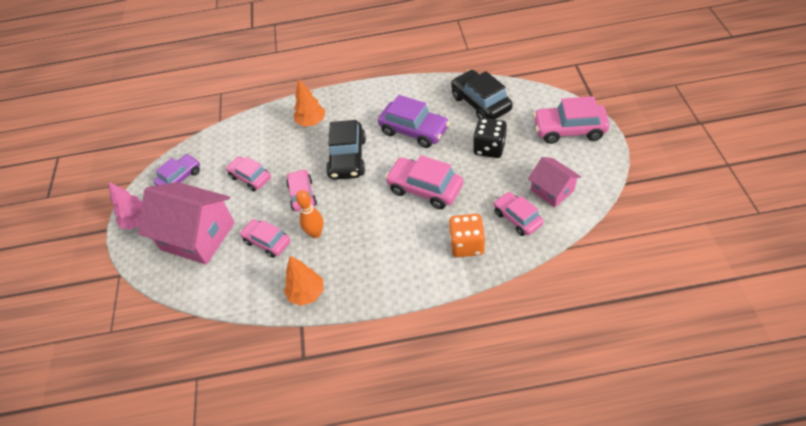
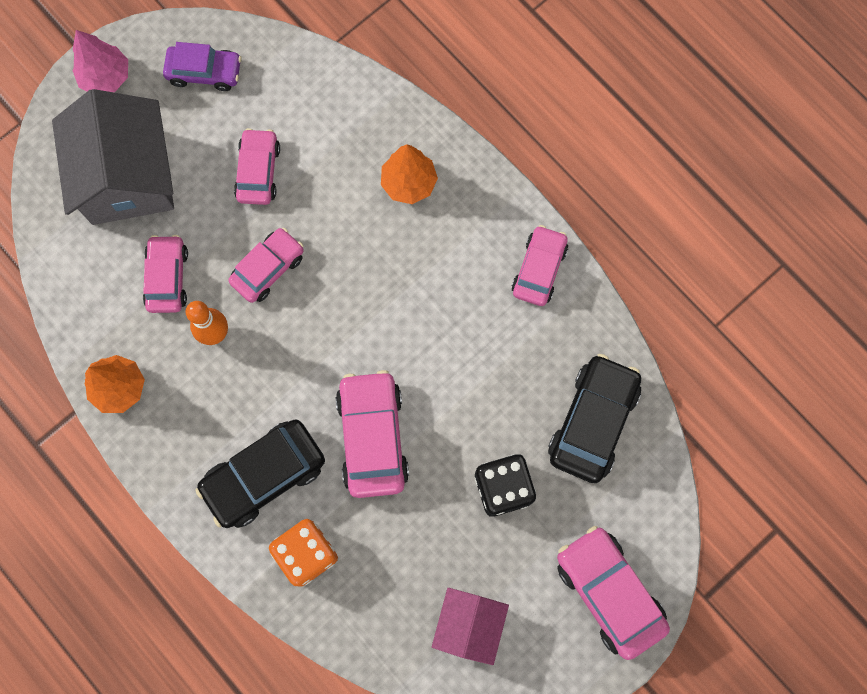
camera: 50 degrees right, 25 degrees up
pink house [138,182,235,265] -> grey house [52,89,174,225]
black car [326,120,366,180] -> black car moved to [195,419,325,528]
purple car [378,95,450,148] -> none
pink car [494,192,544,236] -> pink car moved to [512,225,568,306]

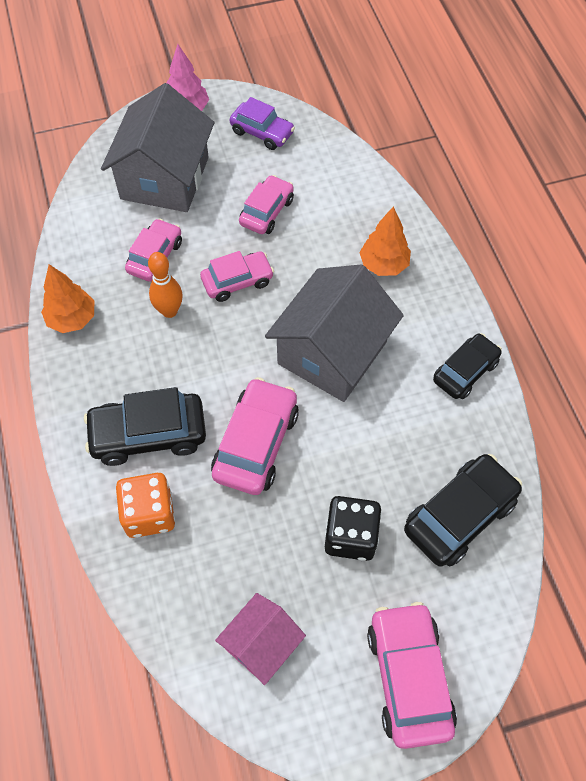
camera: 25 degrees right, 15 degrees down
pink car [512,225,568,306] -> black car [433,333,502,399]
none -> grey house [265,264,404,402]

